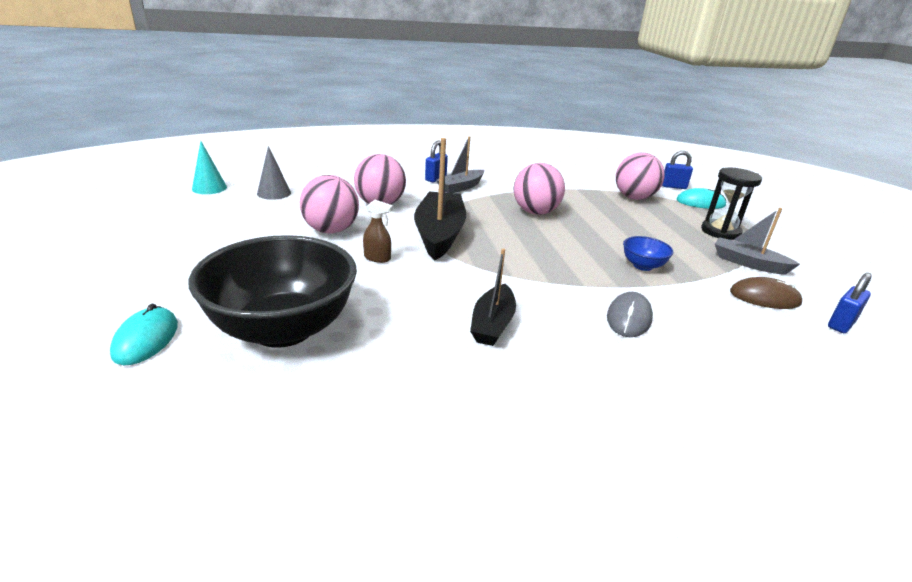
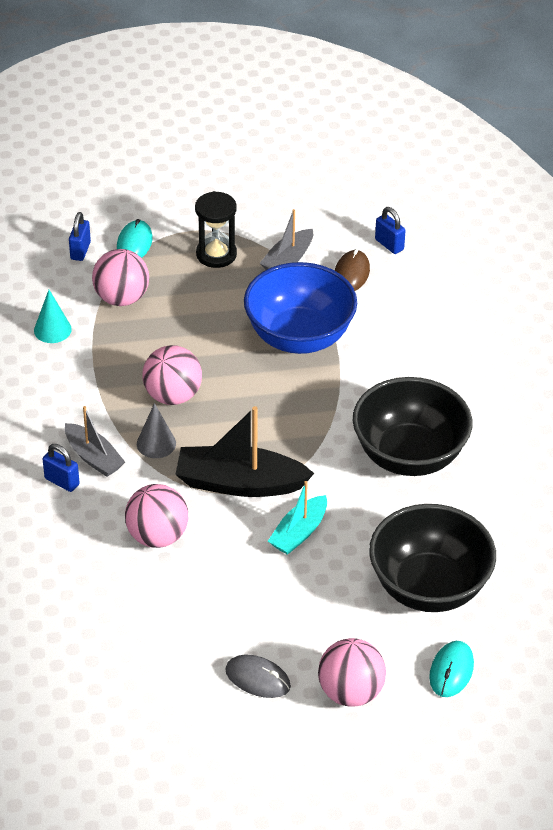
camera: 85 degrees left, 15 degrees up
turquoise mouse [110,303,178,365] -> turquoise mouse turned 75 degrees counterclockwise [429,641,474,697]
turquoise cone [192,141,227,194] -> turquoise cone moved to [34,290,72,343]
grey cone [257,146,291,200] -> grey cone moved to [137,403,176,458]
pink ball [300,175,359,233] -> pink ball moved to [318,638,386,707]
brown spray bottle [363,200,393,263] -> turquoise boat [268,481,327,555]
black boat [470,249,516,346] -> black bowl [353,377,472,476]
grey mouse [607,292,653,337] -> grey mouse moved to [225,655,291,698]
blue bowl [623,236,673,271] -> blue bowl [244,262,357,354], size x2.40

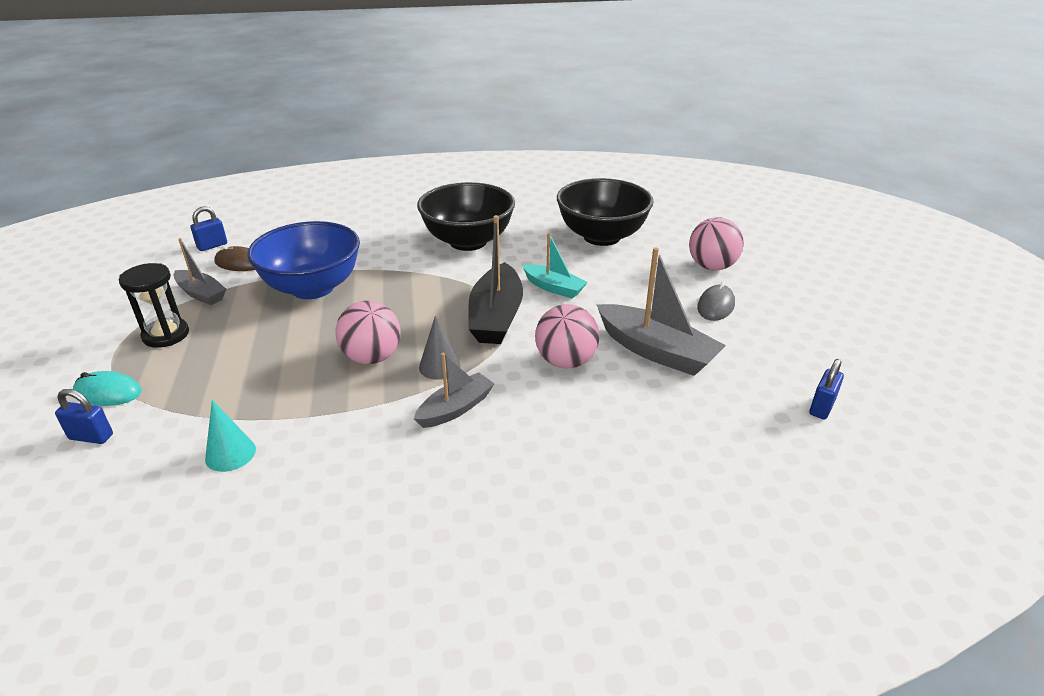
camera: 90 degrees left, 10 degrees down
blue padlock [43,444,79,492] -> blue padlock moved to [810,359,844,419]
pink ball [92,249,149,306] -> none
turquoise mouse [429,641,474,697] -> none
none -> grey boat [596,247,726,376]

